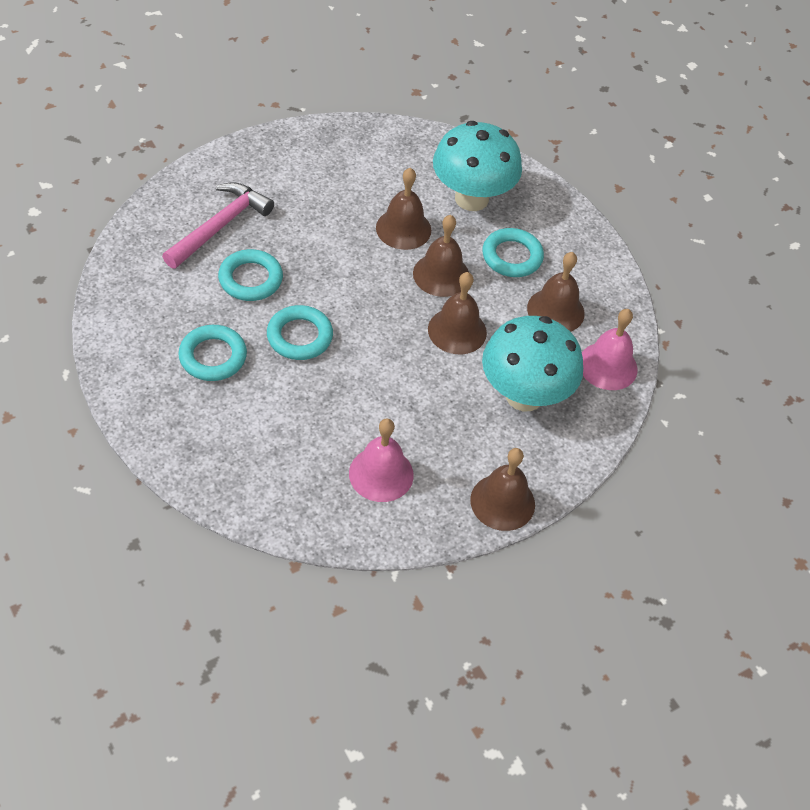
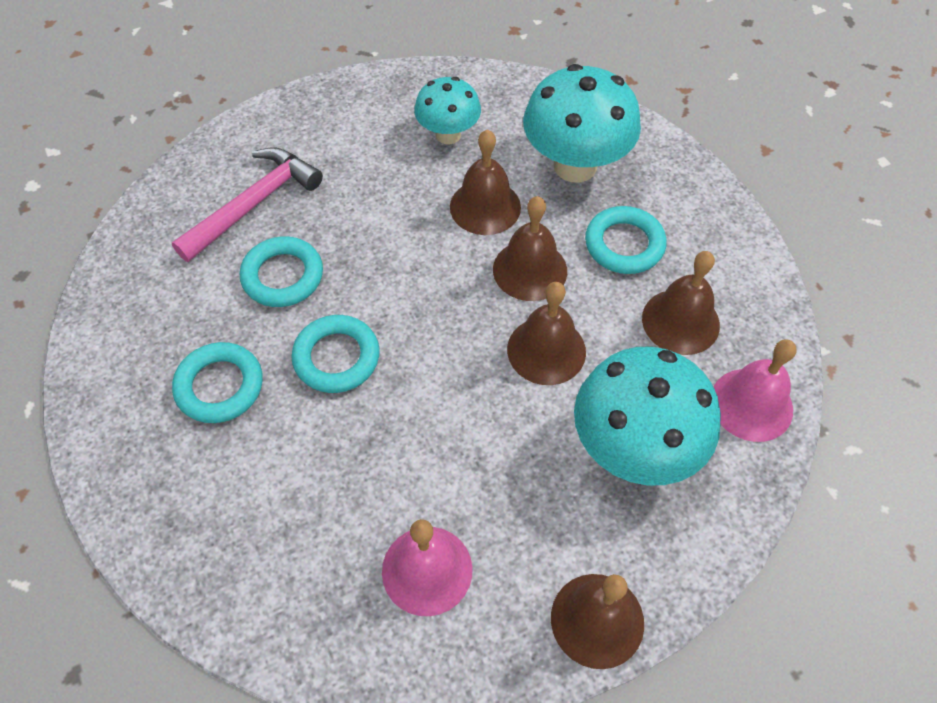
camera: 10 degrees right, 5 degrees up
none -> turquoise mushroom [414,77,481,144]

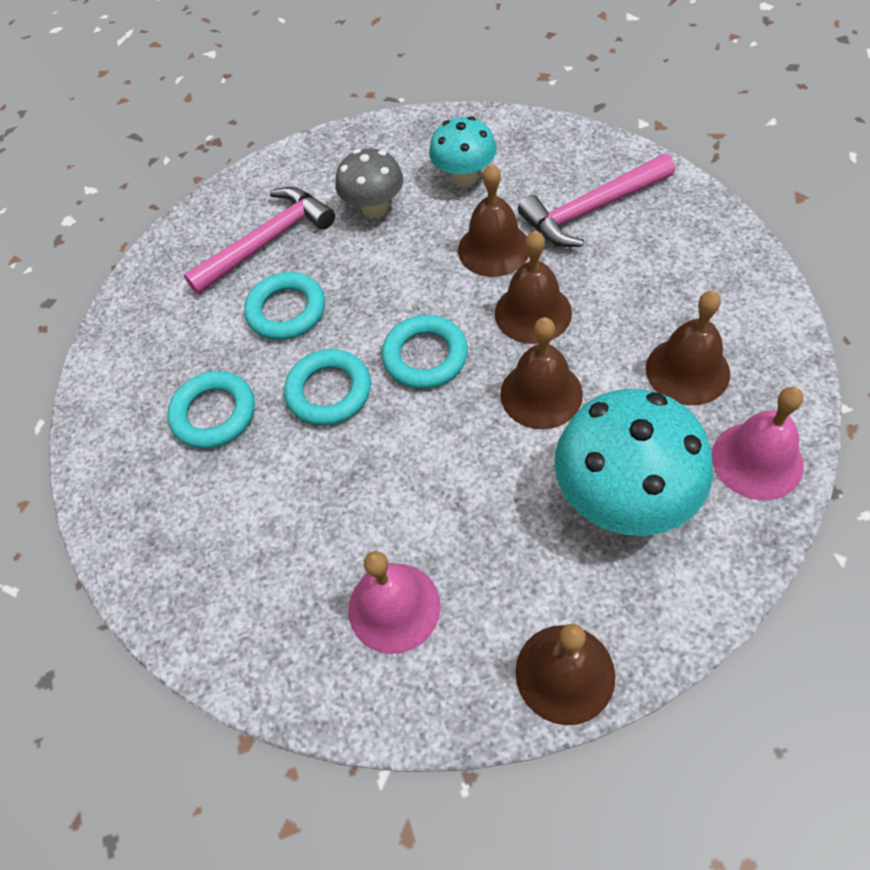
camera: 15 degrees right, 0 degrees up
turquoise mushroom [523,64,641,183] -> pink hammer [518,154,675,247]
turquoise ring [585,206,667,274] -> turquoise ring moved to [382,315,468,389]
none -> grey mushroom [335,148,404,218]

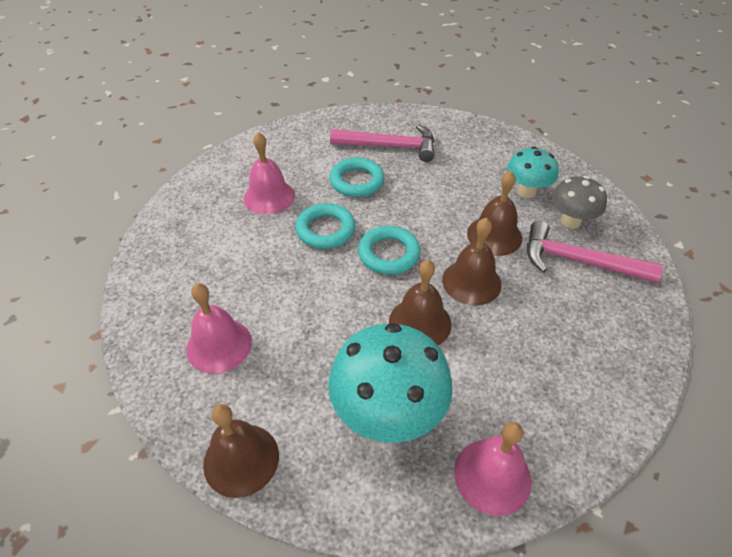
camera: 40 degrees right, 10 degrees down
turquoise ring [167,371,255,449] -> pink bell [244,132,295,214]
grey mushroom [335,148,404,218] -> grey mushroom moved to [552,176,607,229]
brown bell [646,291,730,405] -> none

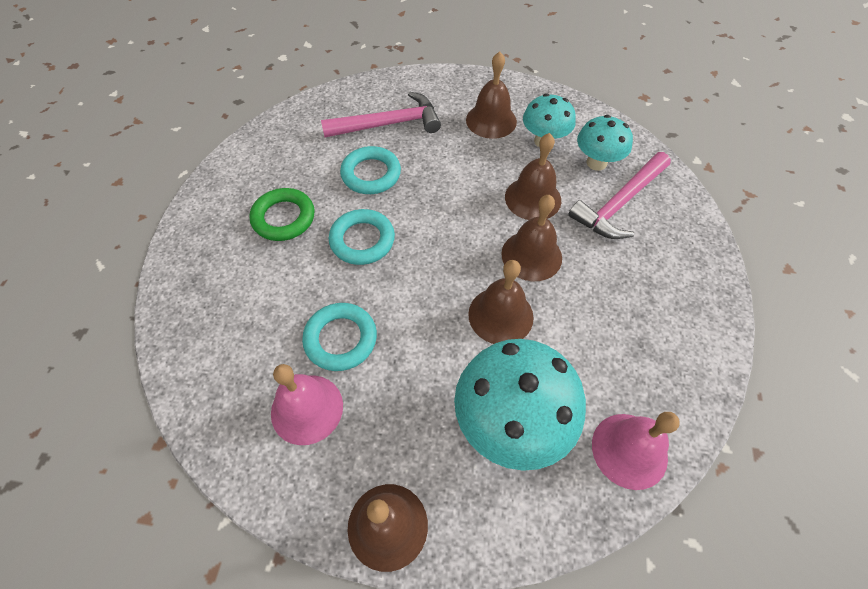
camera: 20 degrees left, 10 degrees up
pink bell [244,132,295,214] -> green ring [249,188,315,241]
turquoise ring [358,226,421,275] -> turquoise ring moved to [302,303,377,371]
pink hammer [527,221,663,283] -> pink hammer turned 45 degrees counterclockwise [568,152,671,239]
grey mushroom [552,176,607,229] -> turquoise mushroom [577,115,633,171]
none -> brown bell [466,51,517,139]

